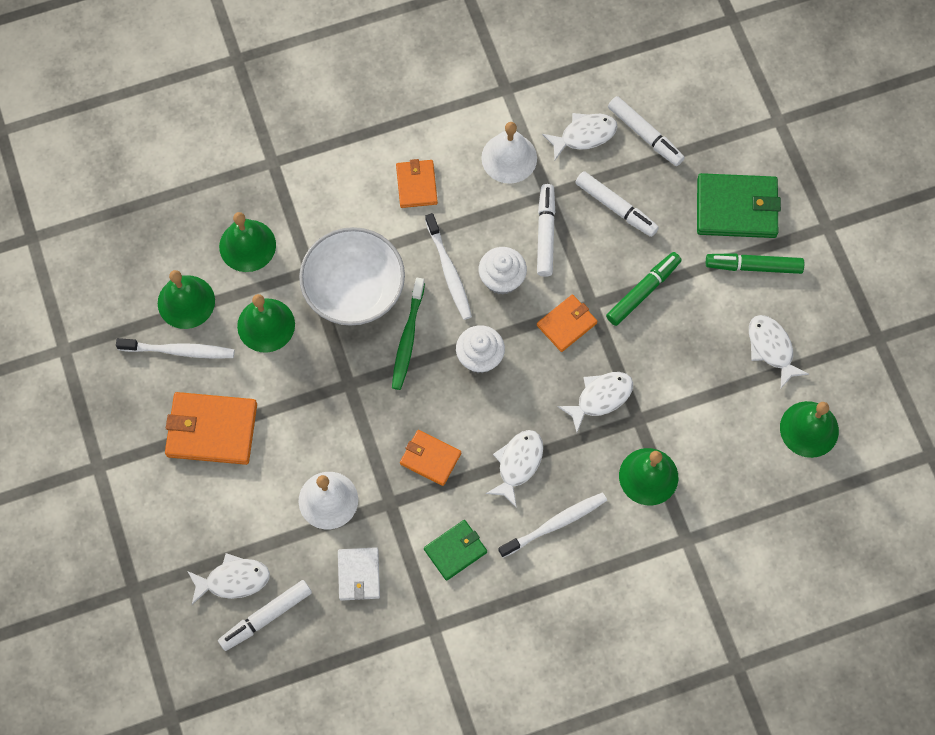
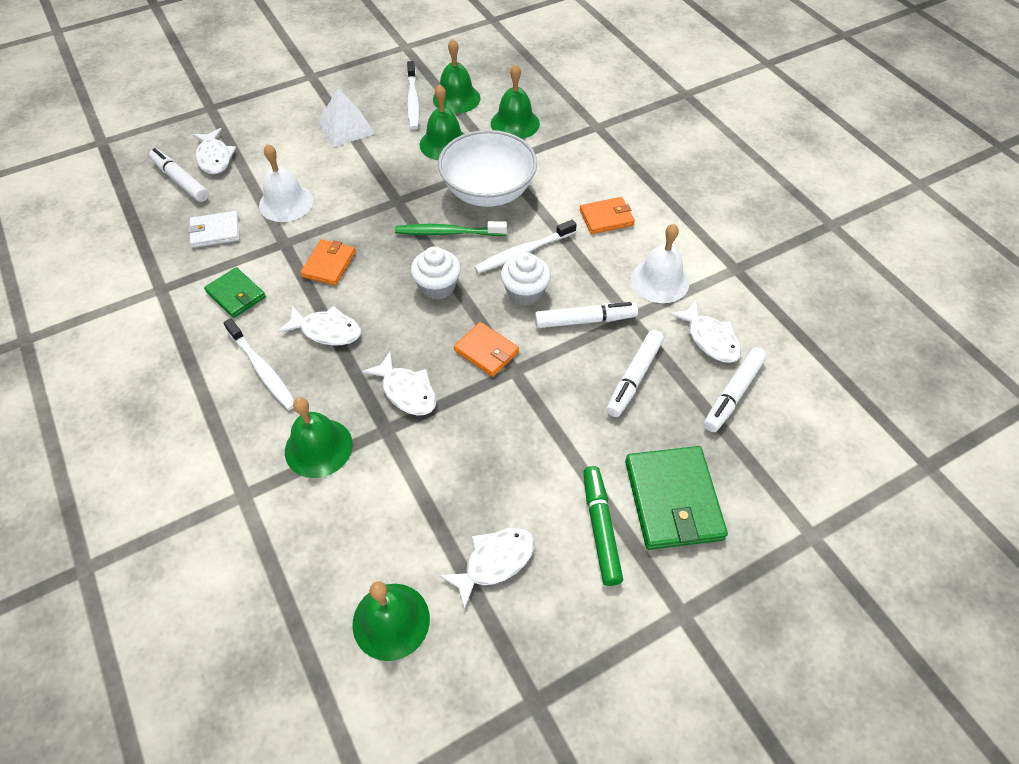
camera: 80 degrees right, 15 degrees down
orange wallet [165,392,257,465] -> white pyramid [318,89,375,147]
green marker [606,252,682,326] -> none

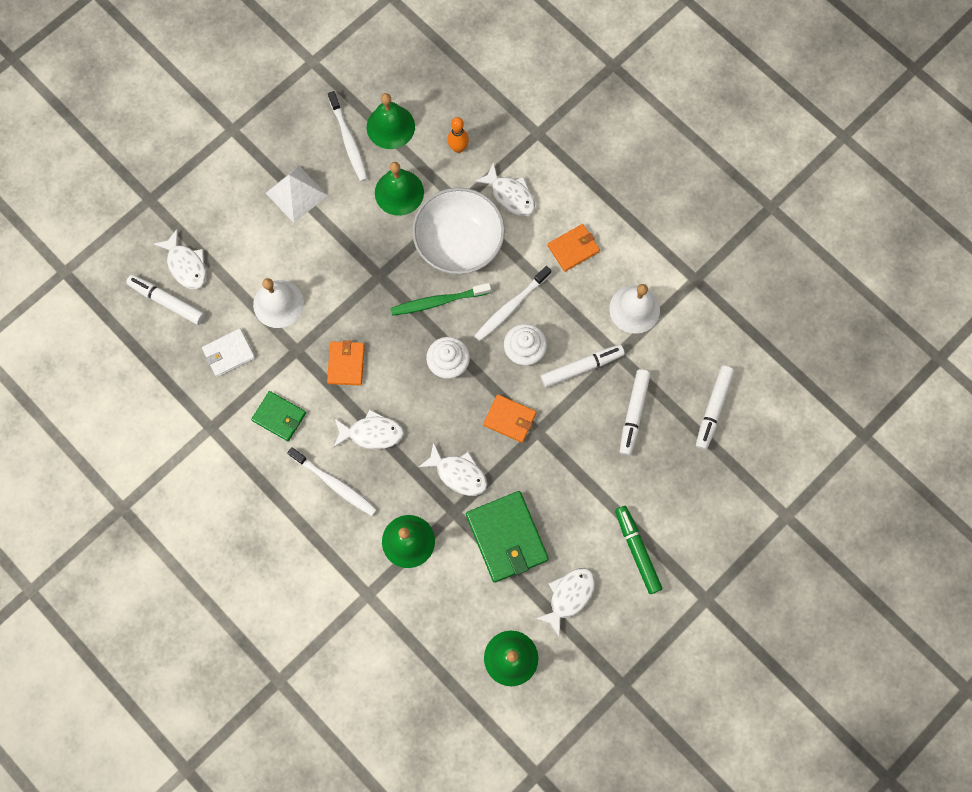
camera: 15 degrees left, 20 degrees up
green bell [491,64,540,139] -> orange bowling pin [447,117,469,153]
green wallet [625,446,728,550] -> green wallet moved to [466,491,549,583]
white fish [669,300,742,363] -> white fish moved to [474,162,535,216]

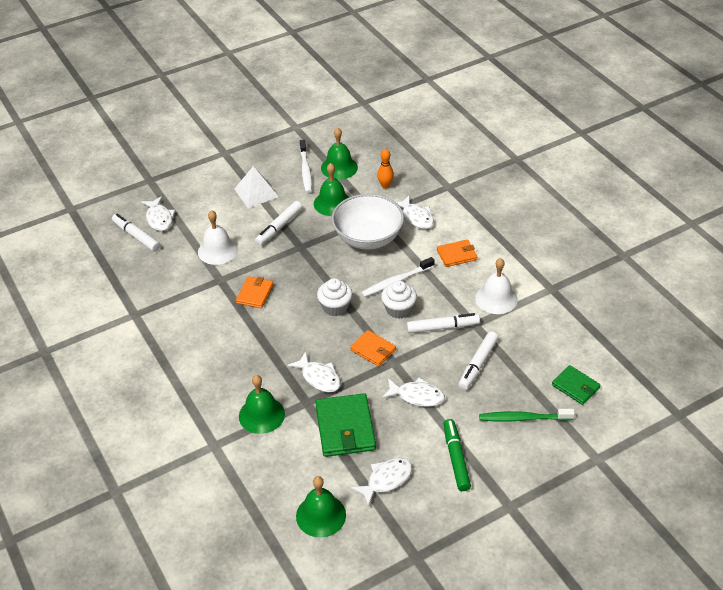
camera: 15 degrees right, 30 degrees down
white wallet [202,328,255,377] -> none
green wallet [251,391,306,441] -> green wallet moved to [552,365,600,405]
white toothbrush [287,447,377,516] -> none
white fish [334,410,404,449] -> white fish moved to [382,377,445,407]
green toothbrush [390,283,491,316] -> green toothbrush moved to [479,409,575,422]
white marker [696,366,734,450] -> white marker moved to [255,201,302,245]

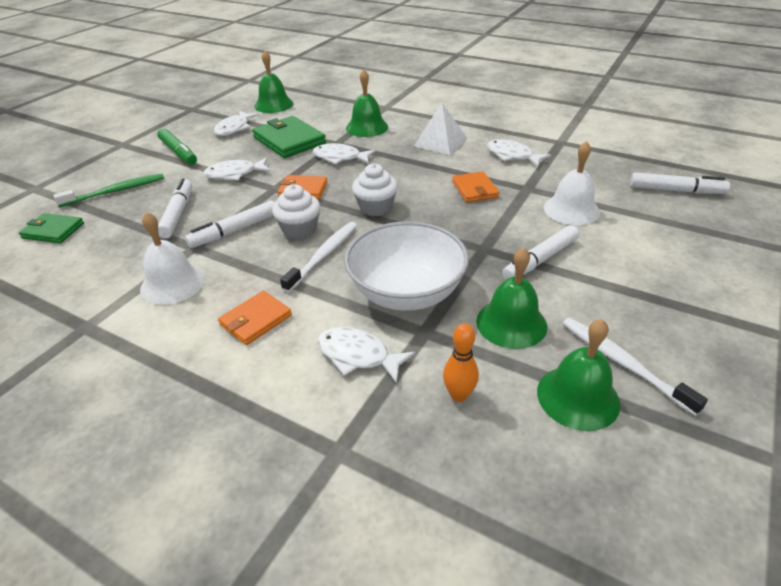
camera: 150 degrees right, 5 degrees down
white fish [141,196,175,231] -> white fish moved to [487,139,551,167]
white pyramid [234,166,279,208] -> white pyramid moved to [414,103,468,155]
white marker [255,201,302,245] -> white marker turned 135 degrees counterclockwise [502,225,579,280]

